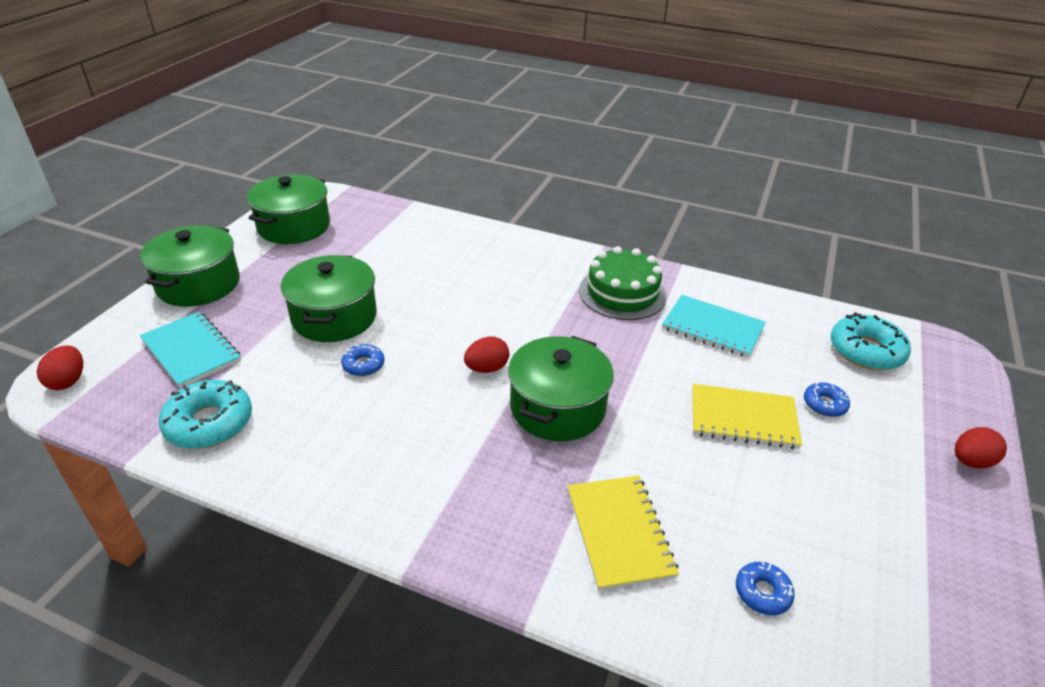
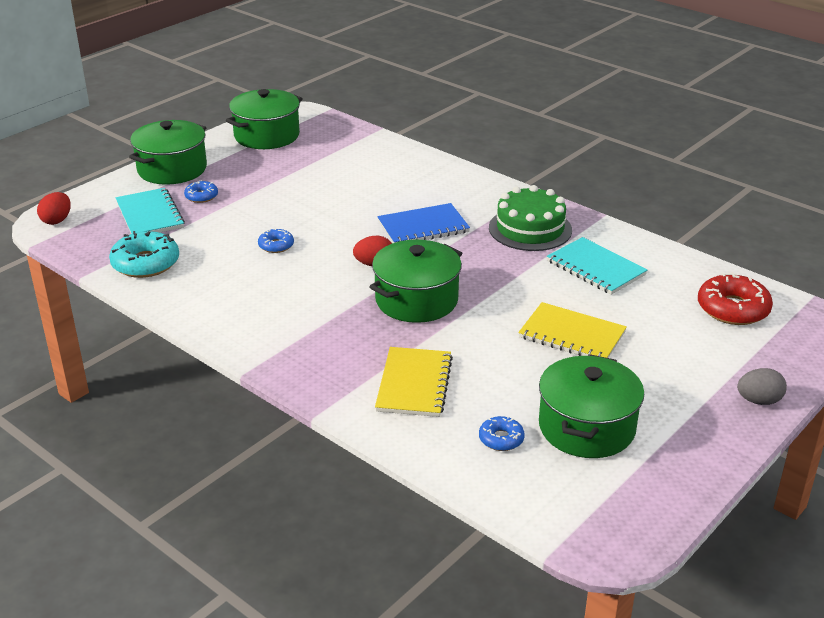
camera: 20 degrees right, 5 degrees down
green pot [281,255,377,342] -> green pot moved to [539,355,644,458]
blue donut [804,382,850,417] -> blue donut moved to [184,180,218,203]
turquoise donut [831,312,911,370] -> red donut [698,272,773,325]
red egg [955,427,1007,469] -> grey egg [737,368,787,405]
none -> blue notebook [377,203,470,243]

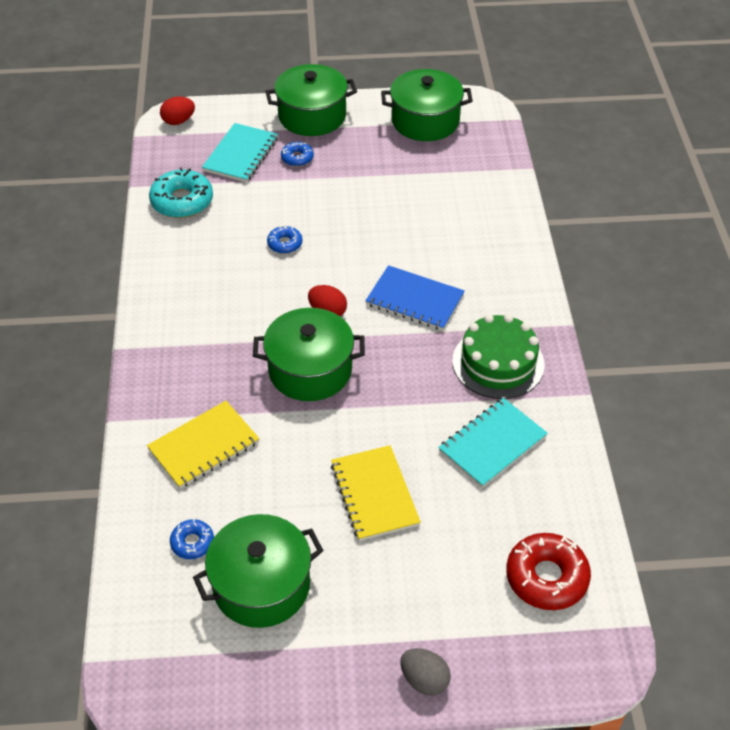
camera: 45 degrees right, 15 degrees up
turquoise notebook [547,237,647,295] -> turquoise notebook turned 45 degrees clockwise [438,398,548,488]

